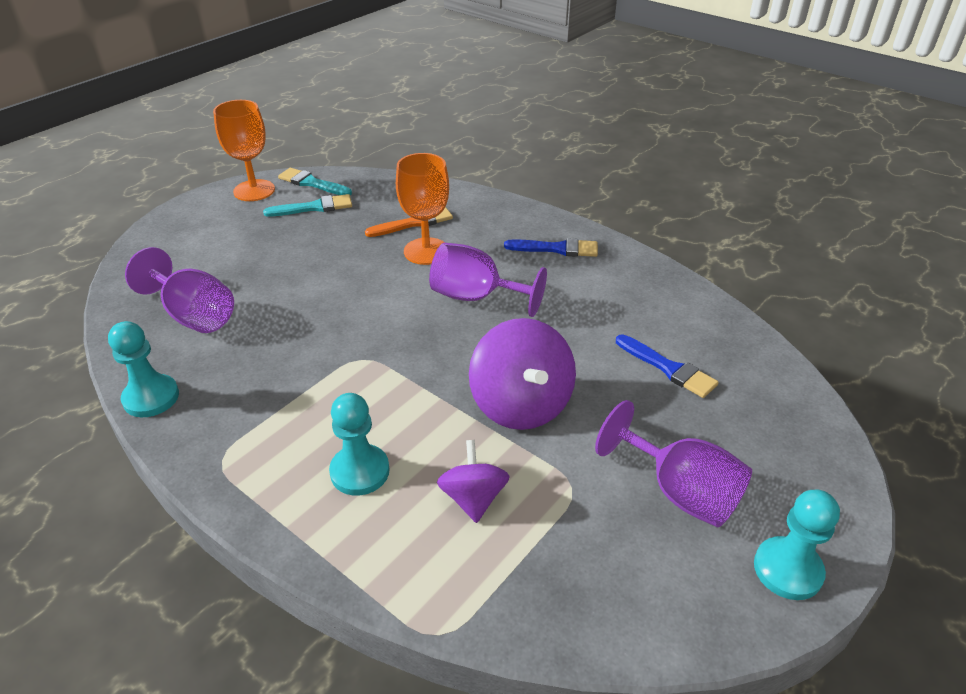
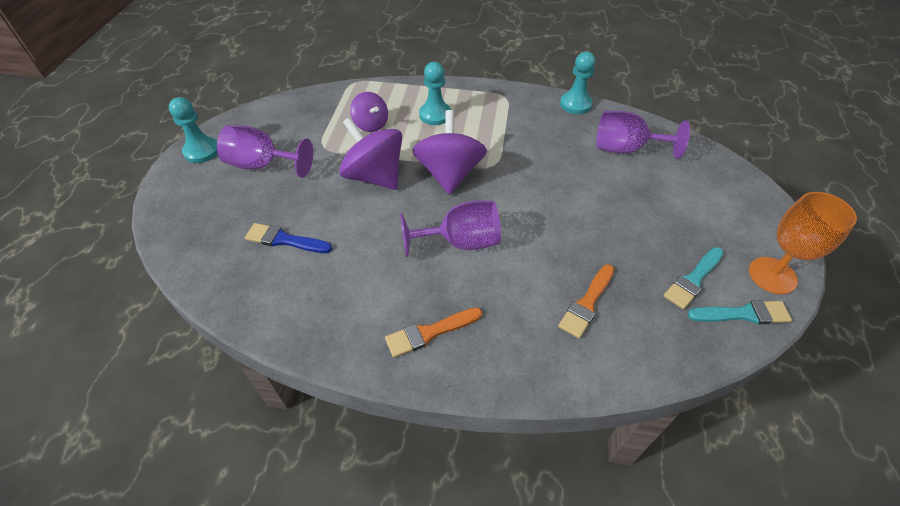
camera: 150 degrees right, 10 degrees up
orange goblet [396,153,449,265] -> none
blue brush [504,238,598,257] -> orange brush [385,307,482,358]
none -> purple spinning top [412,110,487,195]

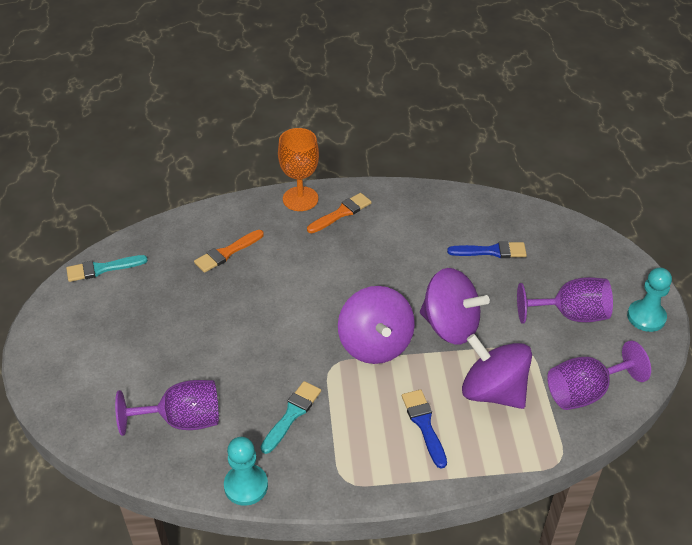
camera: 165 degrees right, 5 degrees down
purple spinning top [350,92,388,132] -> purple spinning top [462,334,532,409], size x1.70
purple goblet [400,201,501,257] -> purple goblet moved to [547,341,651,410]
turquoise pawn [419,62,451,125] -> blue brush [402,390,447,469]
orange brush [558,264,614,338] -> orange brush turned 150 degrees counterclockwise [194,230,264,273]
turquoise brush [663,247,724,309] -> turquoise brush moved to [261,381,321,454]
orange goblet [749,192,857,294] -> orange goblet moved to [278,128,319,211]

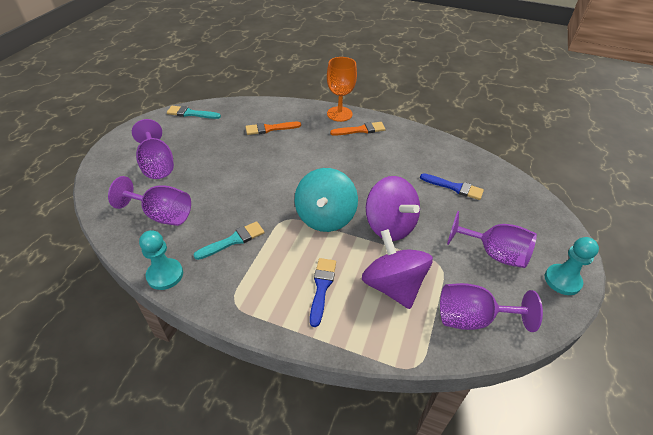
camera: 25 degrees right, 0 degrees up
purple spinning top [338,286,415,364] -> turquoise spinning top [295,168,358,232]
none -> purple goblet [132,119,174,179]

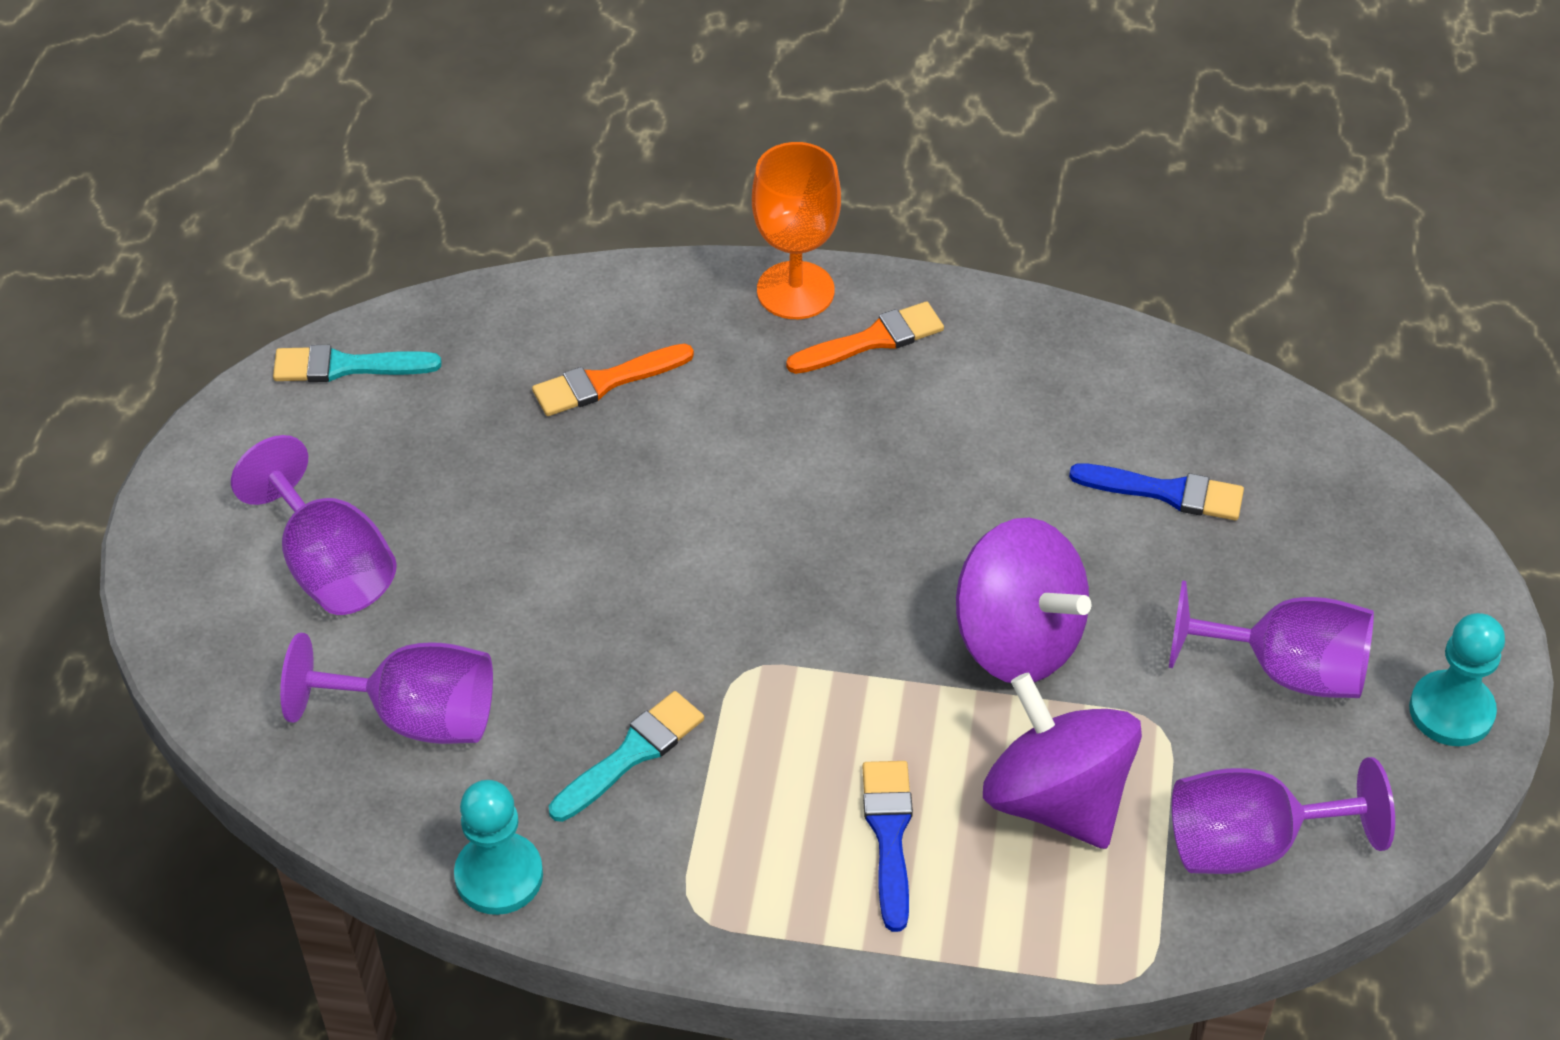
camera: 10 degrees left, 5 degrees up
turquoise spinning top [295,168,358,232] -> none

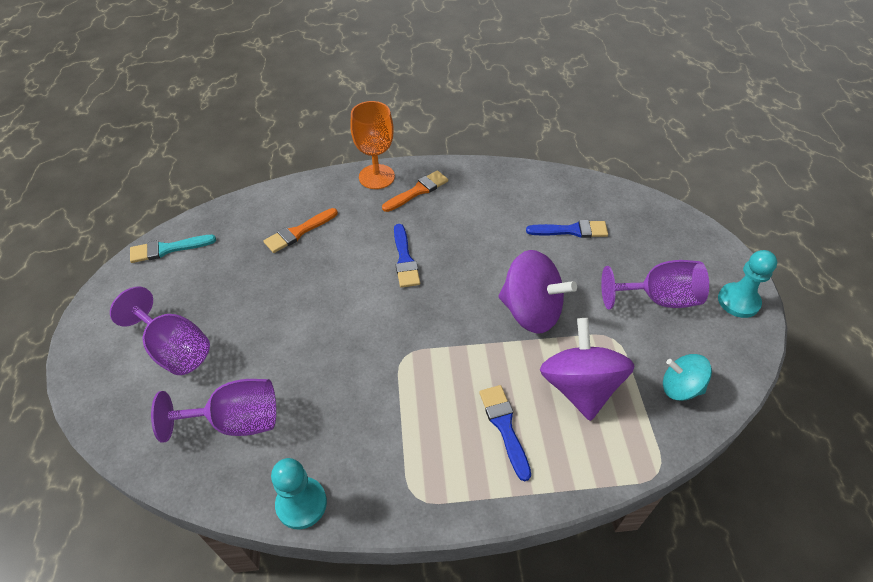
camera: 15 degrees left, 0 degrees up
turquoise brush [549,691,704,822] -> none
purple spinning top [983,673,1142,849] -> purple spinning top turned 45 degrees clockwise [540,318,635,421]
purple goblet [1172,757,1395,874] -> turquoise spinning top [663,354,712,401]
none -> blue brush [394,224,420,288]

